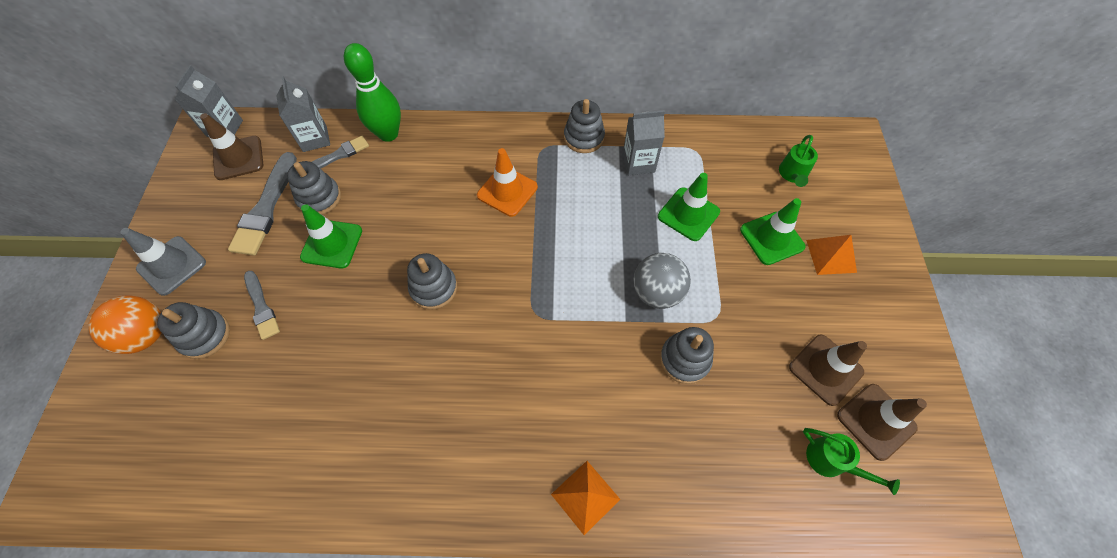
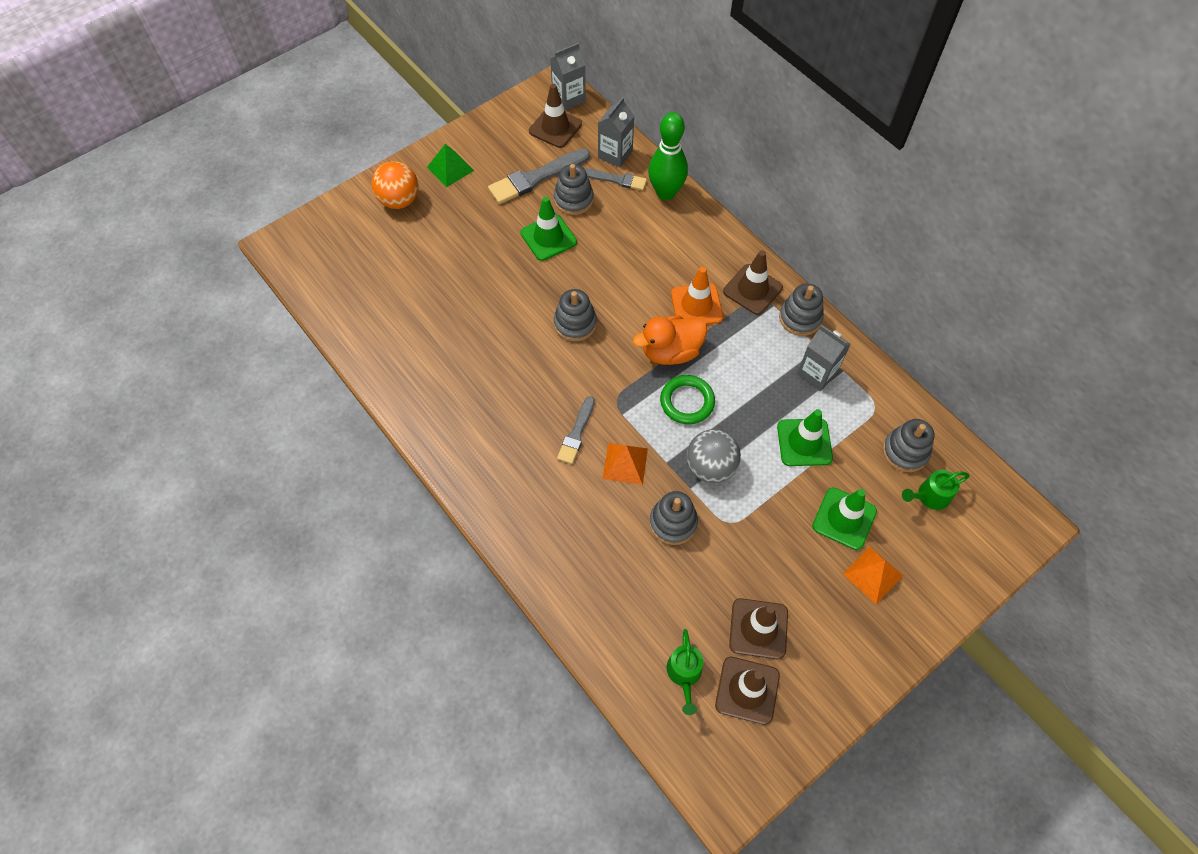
camera: 50 degrees right, 0 degrees up
grey traffic cone [120,228,206,296] -> green pyramid [427,144,474,187]
grey stacking toy [157,302,230,359] -> grey stacking toy moved to [883,419,934,472]
grey brush [244,271,280,340] -> grey brush moved to [557,396,595,464]
orange pyramid [551,461,620,535] -> orange pyramid moved to [602,443,648,485]
none -> orange duck [633,316,707,365]
none -> green ring [660,375,715,424]
none -> brown traffic cone [723,250,783,315]

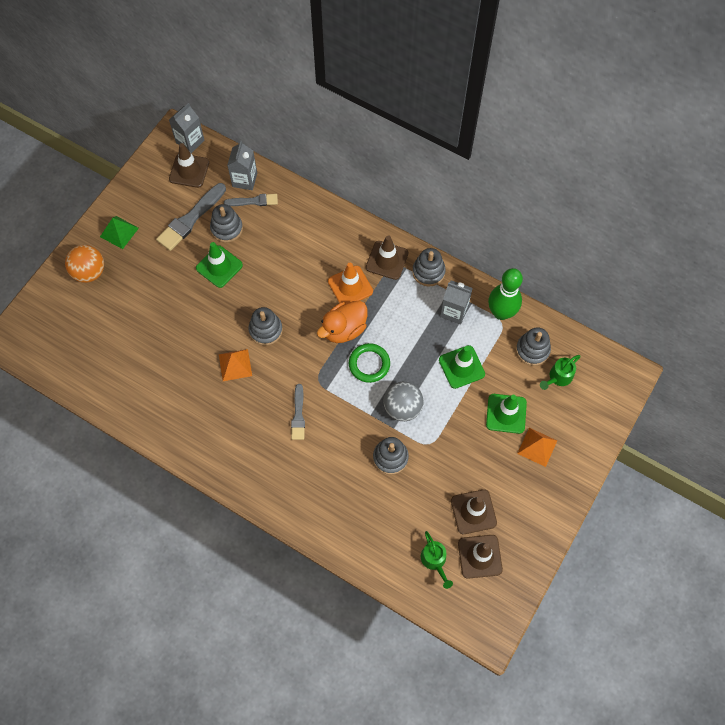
camera: 20 degrees left, 5 degrees up
orange pyramid [602,443,648,485] -> orange pyramid moved to [219,349,252,381]
green bowling pin [648,112,688,200] -> green bowling pin moved to [488,268,523,320]

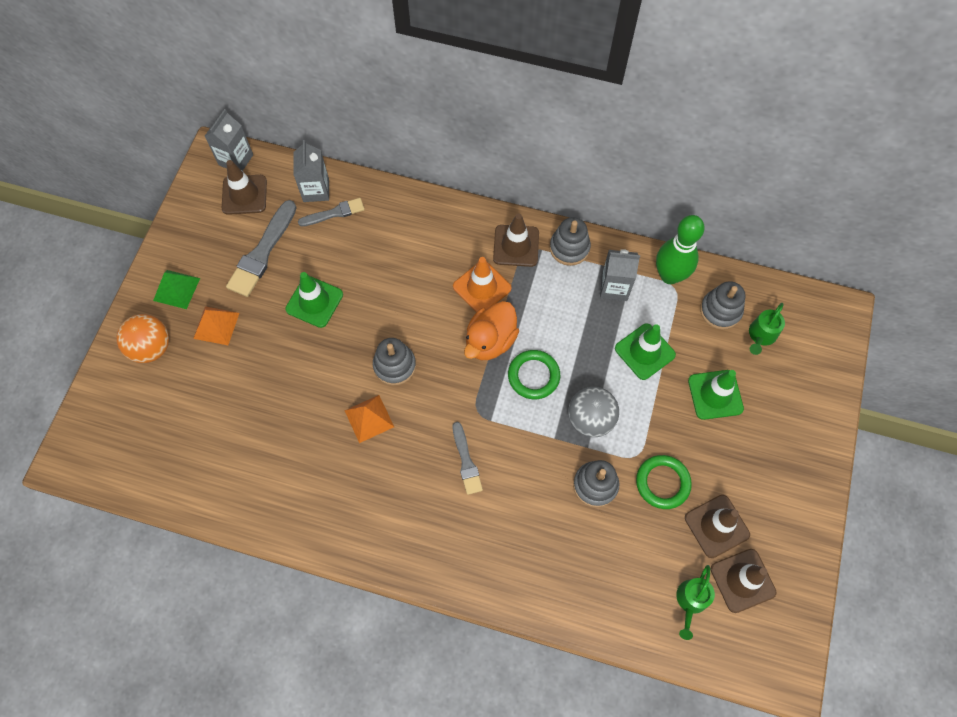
camera: 15 degrees left, 0 degrees up
grey stacking toy [210,204,243,243] -> none
green watering can [421,531,453,589] -> green watering can turned 60 degrees clockwise [676,565,715,640]
orange pyramid [517,428,557,467] -> orange pyramid moved to [193,306,239,345]
none -> green ring [636,455,692,509]

